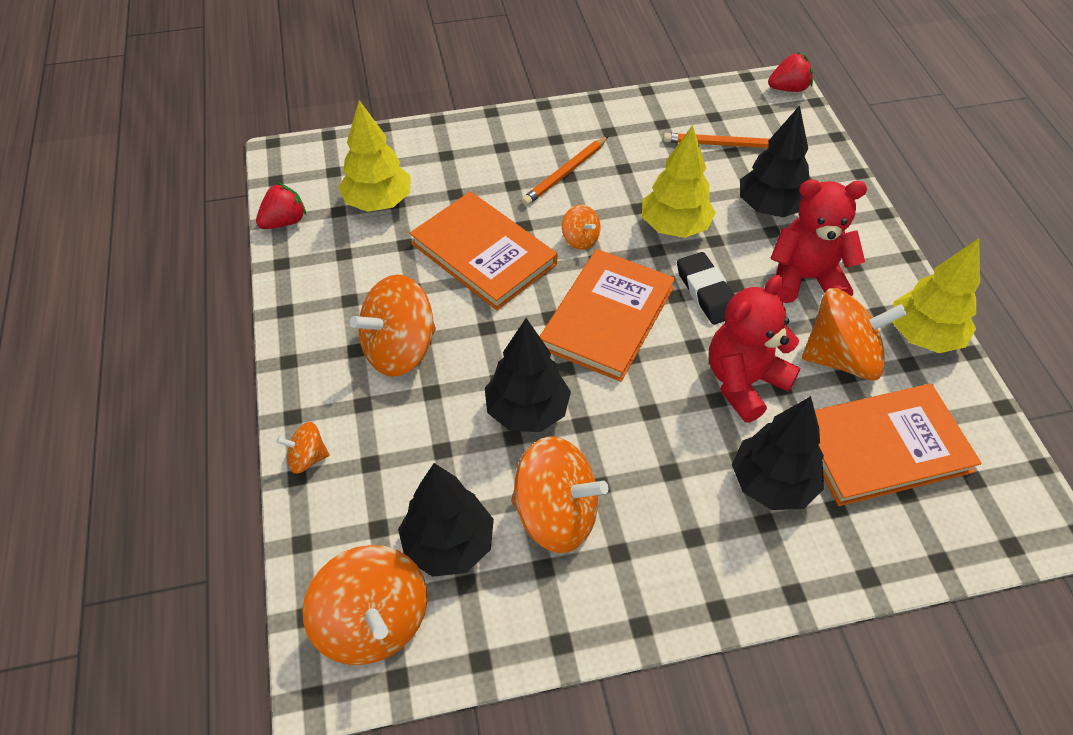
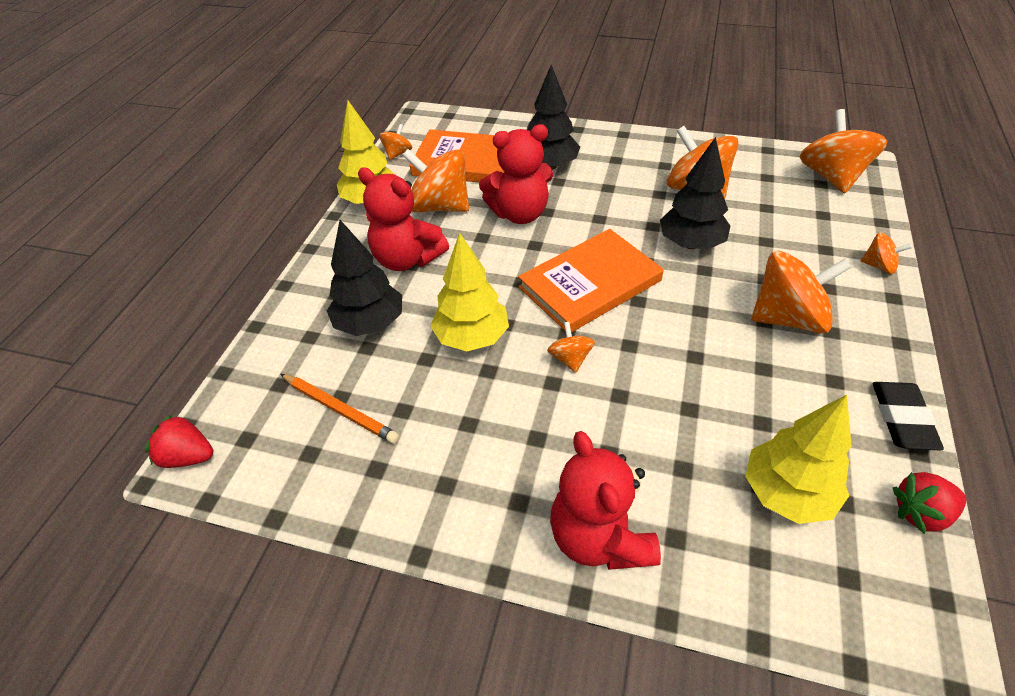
camera: 150 degrees left, 5 degrees down
black tree [398,463,494,577] -> none
orange book [409,191,557,310] -> none
orange pencil [521,136,609,206] -> none
black eraser [677,252,734,324] -> black eraser moved to [873,382,944,451]
none -> orange spinning top [379,124,412,160]
none -> red teddy bear [550,431,661,570]

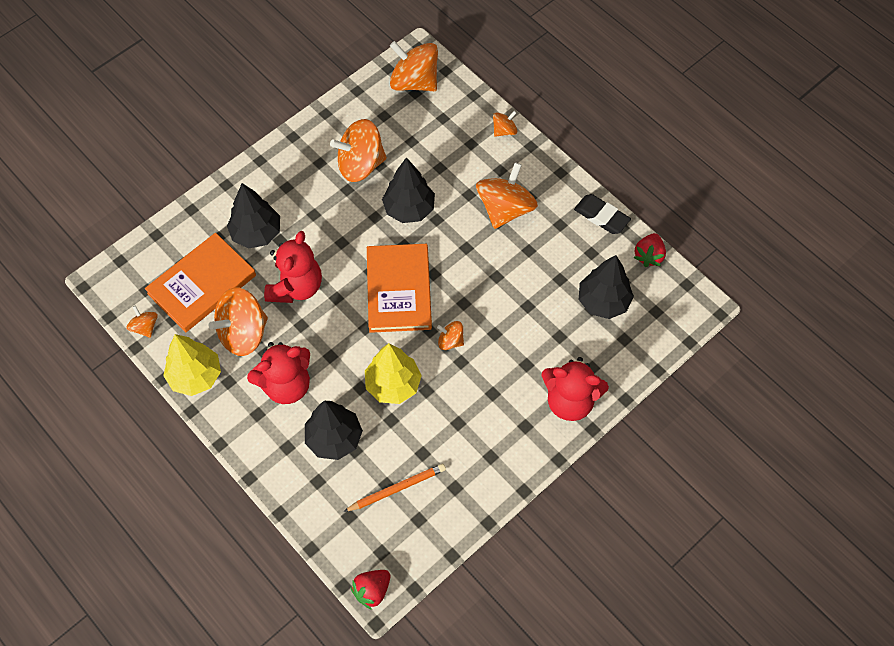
camera: 60 degrees left, 15 degrees up
yellow tree [745,395,851,524] -> black tree [579,255,634,319]

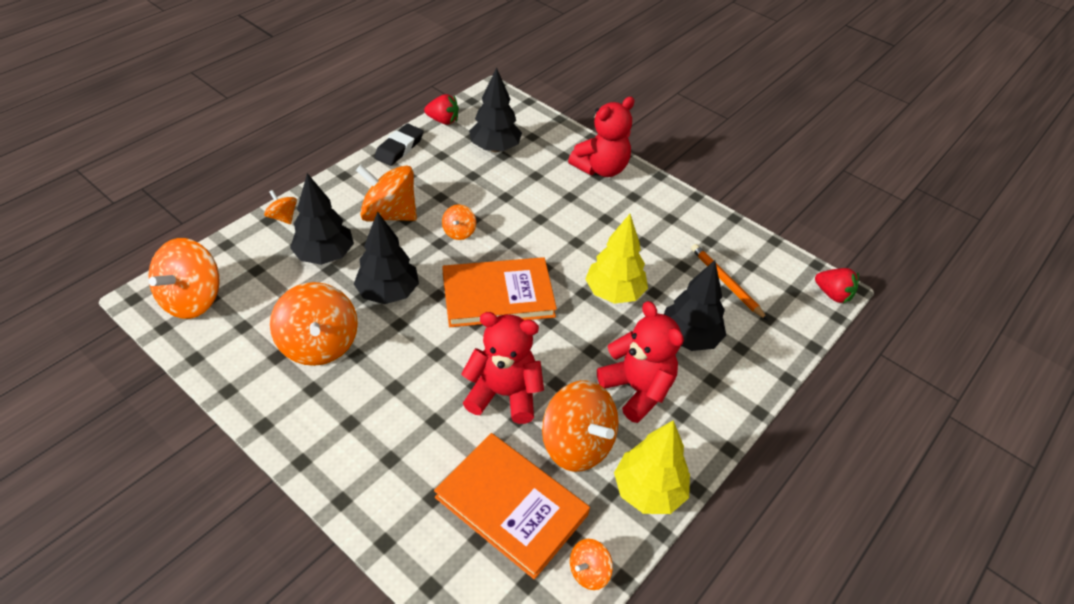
camera: 100 degrees left, 15 degrees down
black tree [227,183,280,249] -> black tree moved to [290,173,354,265]
orange spinning top [437,321,464,350] -> orange spinning top moved to [442,204,476,240]
red teddy bear [541,357,609,421] -> red teddy bear turned 45 degrees clockwise [568,97,635,177]

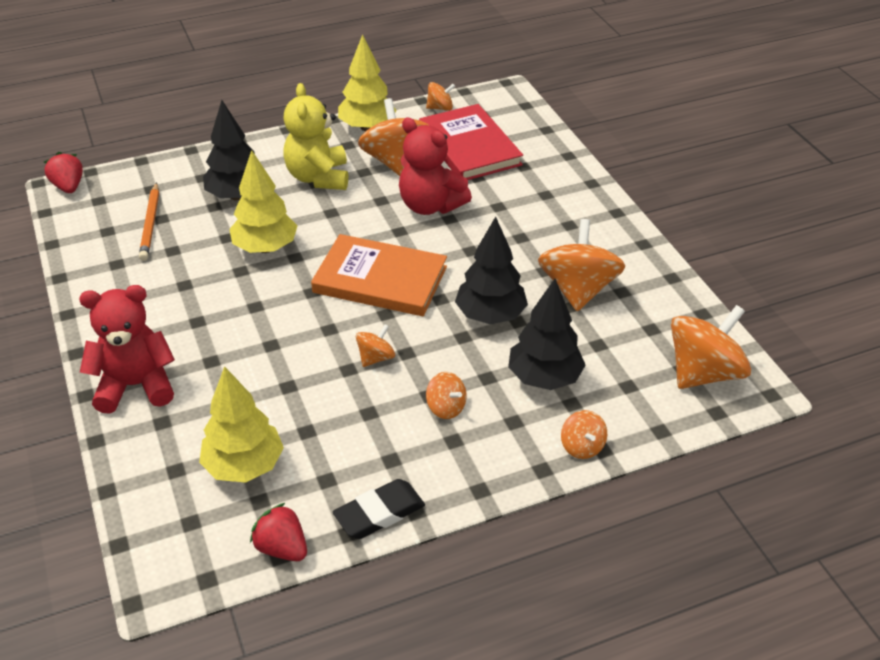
camera: 150 degrees left, 5 degrees down
orange spinning top [356,165,417,221] -> orange spinning top [426,372,466,419], size x0.49
orange book [434,433,590,580] -> red book [419,104,523,180]
black tree [469,68,522,152] -> yellow tree [199,366,284,483]
red teddy bear [597,301,684,423] -> yellow teddy bear [283,83,348,190]

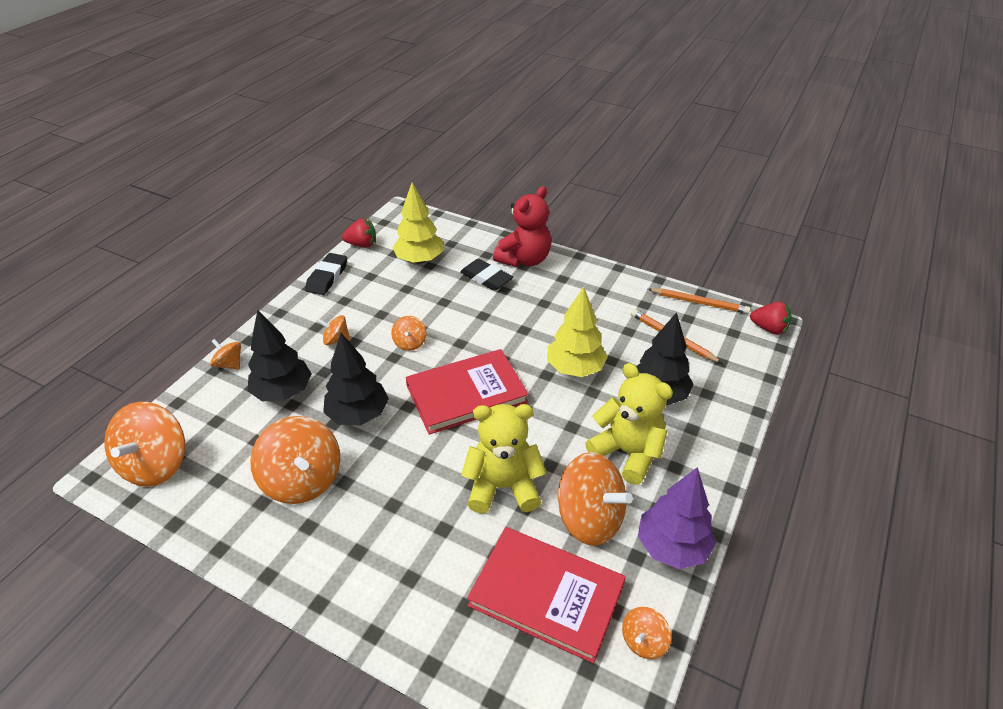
camera: 140 degrees right, 0 degrees up
orange book [311,234,447,316] -> red book [406,349,529,435]
yellow tree [338,34,396,131] -> purple tree [638,467,716,570]
red teddy bear [399,118,472,215] -> yellow teddy bear [461,404,547,514]
none -> black eraser [460,259,513,291]
none -> orange pencil [648,288,751,314]

